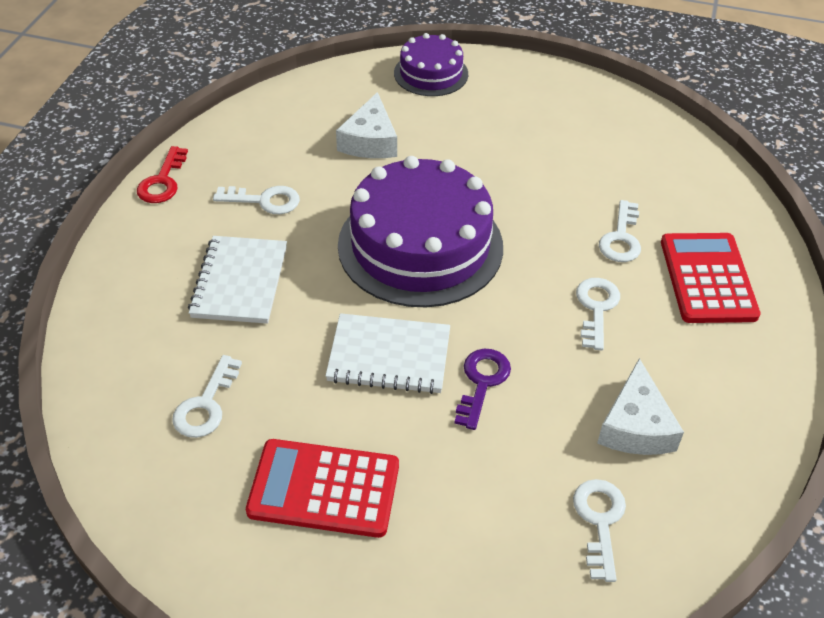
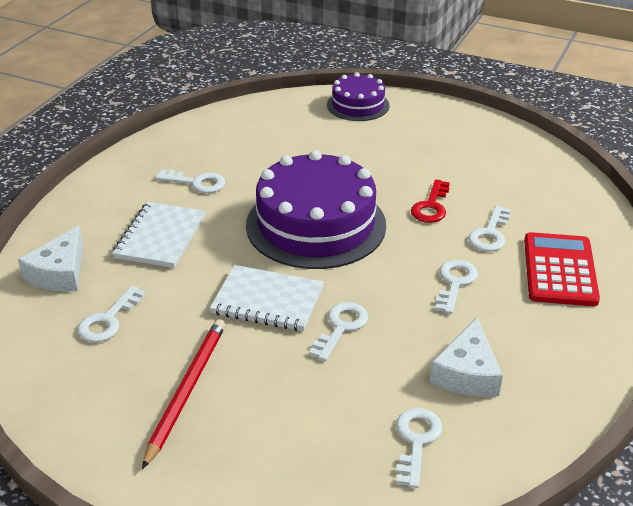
camera: 10 degrees right, 10 degrees down
red key [137,146,188,203] -> red key moved to [411,179,450,223]
red calculator [246,439,399,538] -> red pencil [142,319,226,469]
white cheese [336,92,397,158] -> white cheese moved to [18,226,83,292]
purple key [454,349,511,430] -> white key [309,302,368,361]

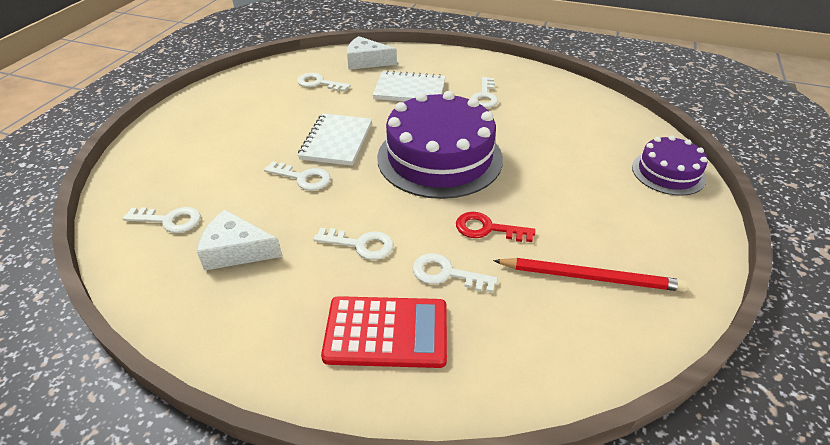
camera: 85 degrees right, 5 degrees up
red pencil [142,319,226,469] -> red pencil moved to [493,258,688,292]

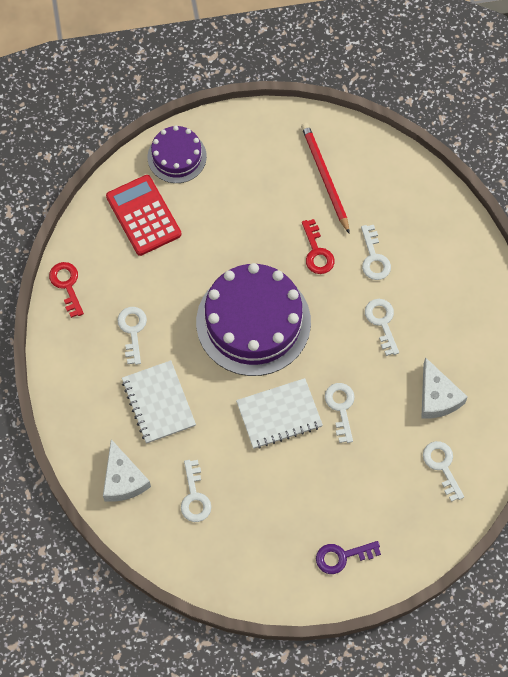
camera: 120 degrees left, 25 degrees up
red calculator [321,296,447,368] -> red calculator moved to [106,175,181,256]
white key [470,77,498,108] -> white key turned 75 degrees counterclockwise [117,307,147,365]
none -> red key [49,262,84,318]
none -> purple key [316,541,381,574]

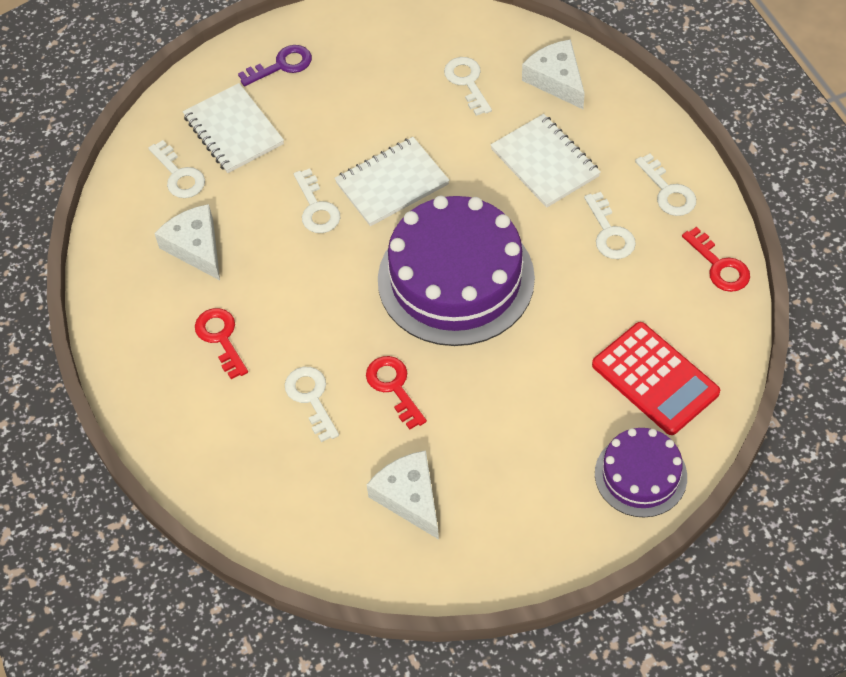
camera: 170 degrees right, 10 degrees down
red pencil [301,123,350,234] -> white cheese [366,450,439,539]
white key [365,299,399,356] -> white key moved to [635,154,696,216]
none -> white notebook [183,83,284,173]
none -> red key [195,308,248,379]

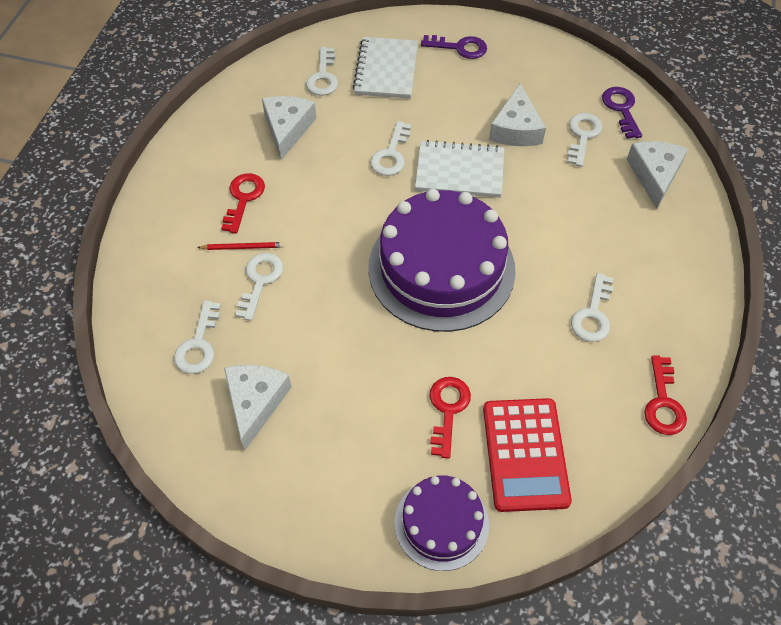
camera: 35 degrees right, 0 degrees up
red key [366,356,427,430] -> red key moved to [430,377,471,459]
white notebook [491,114,601,208] -> none
white key [635,154,696,216] -> white key moved to [174,300,221,374]
none -> red pencil [197,242,284,250]
none -> white cheese [489,84,546,146]
none -> purple key [602,87,642,139]

